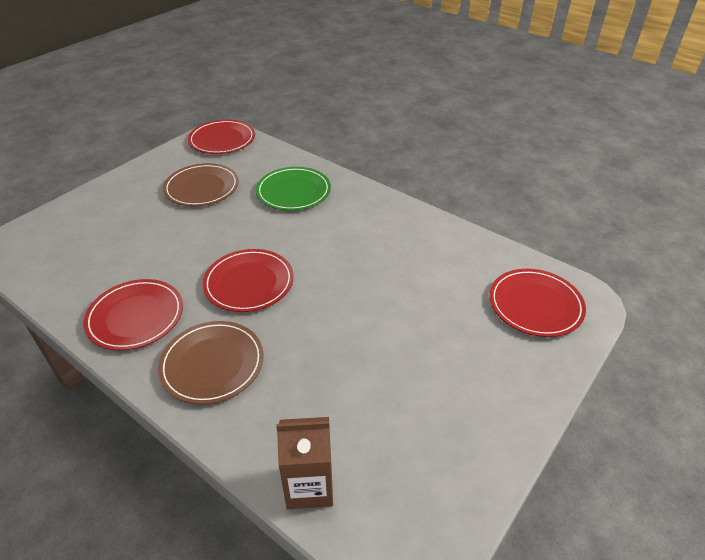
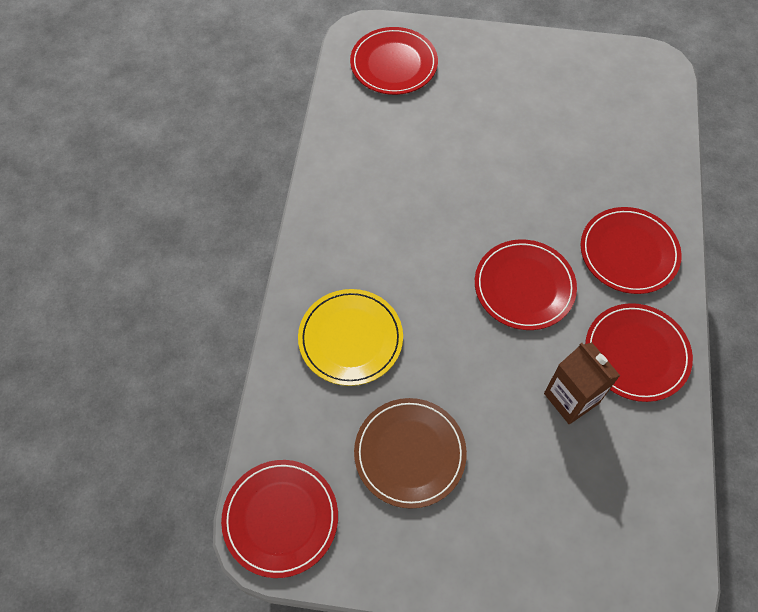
camera: 120 degrees left, 20 degrees up
brown plate [158,321,264,404] -> red plate [581,207,682,294]
green plate [256,167,331,211] -> yellow plate [298,289,403,386]
brown carton [276,417,333,509] -> brown carton moved to [544,342,620,424]

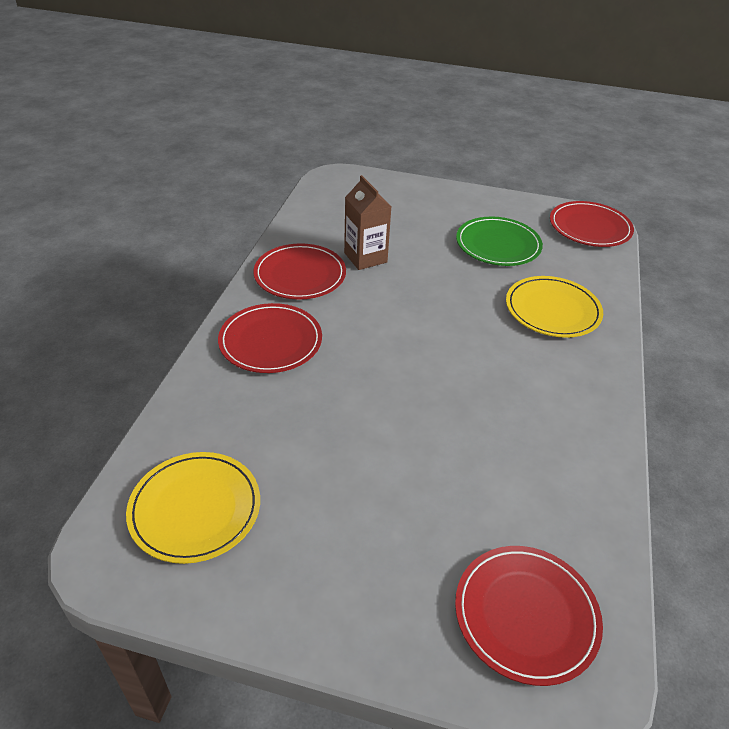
camera: 175 degrees left, 20 degrees down
brown plate [354,398,467,509] -> green plate [456,217,543,266]
red plate [475,239,577,330] -> none
none -> yellow plate [126,452,260,564]

